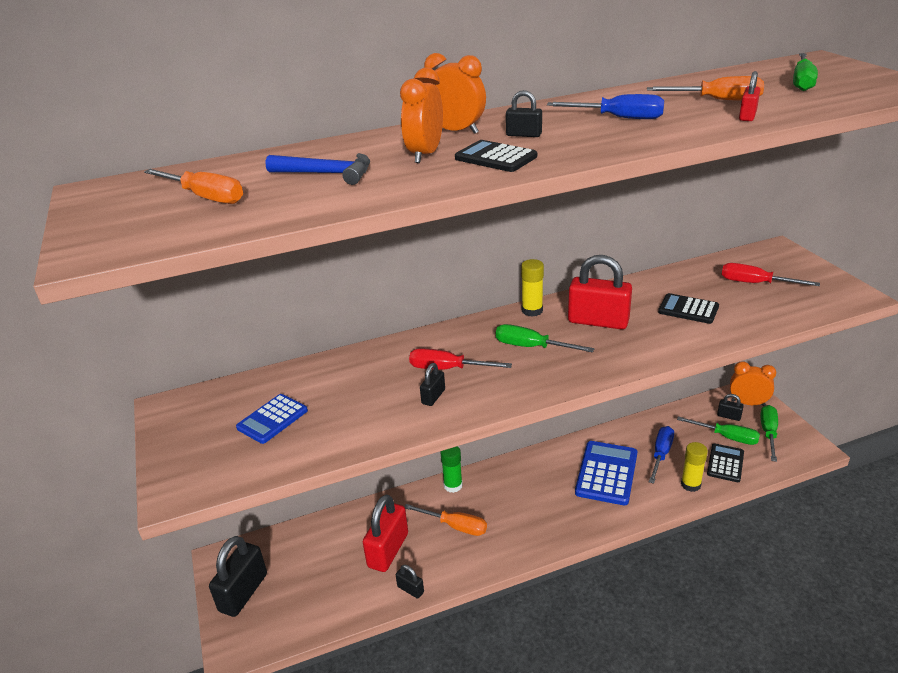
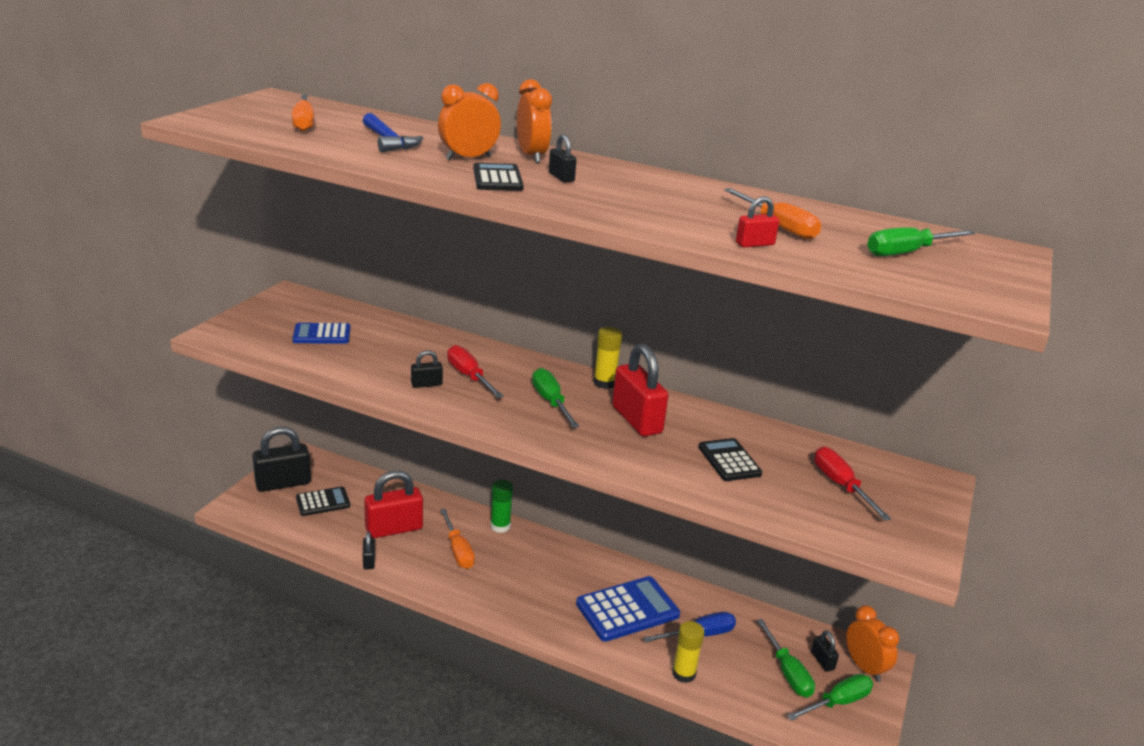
camera: 40 degrees right, 5 degrees down
blue screwdriver [547,94,664,119] -> none
black calculator [707,443,744,482] -> black calculator moved to [296,486,350,516]

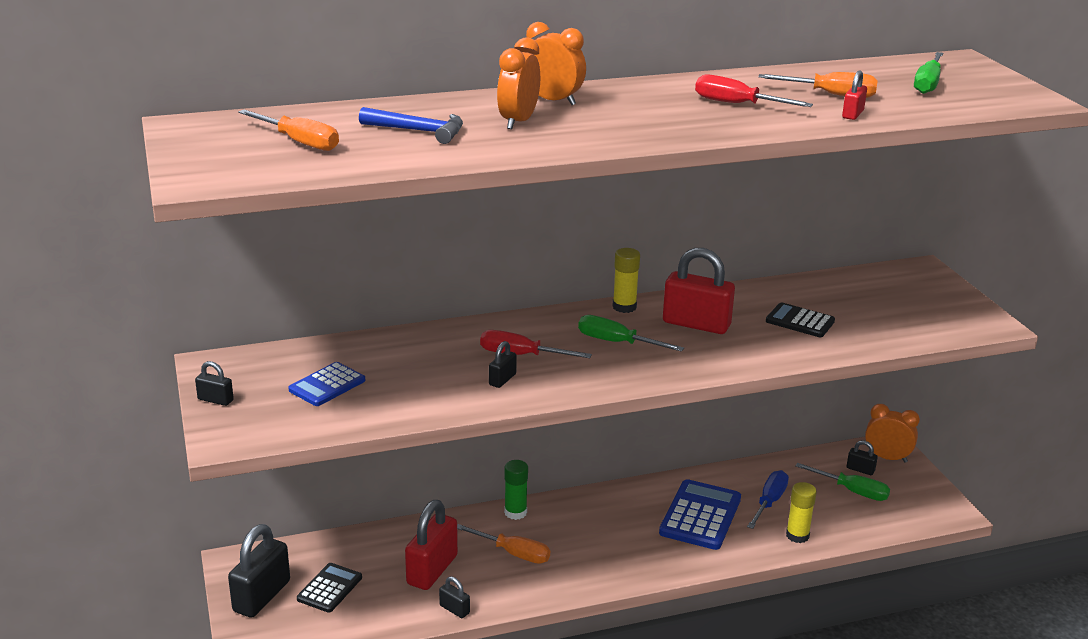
camera: 40 degrees left, 0 degrees up
black calculator [473,163,524,191] -> none
black padlock [549,134,576,183] -> black padlock moved to [195,361,234,406]
green screwdriver [787,674,873,721] -> none
red screwdriver [814,447,891,520] -> red screwdriver moved to [695,74,813,107]

